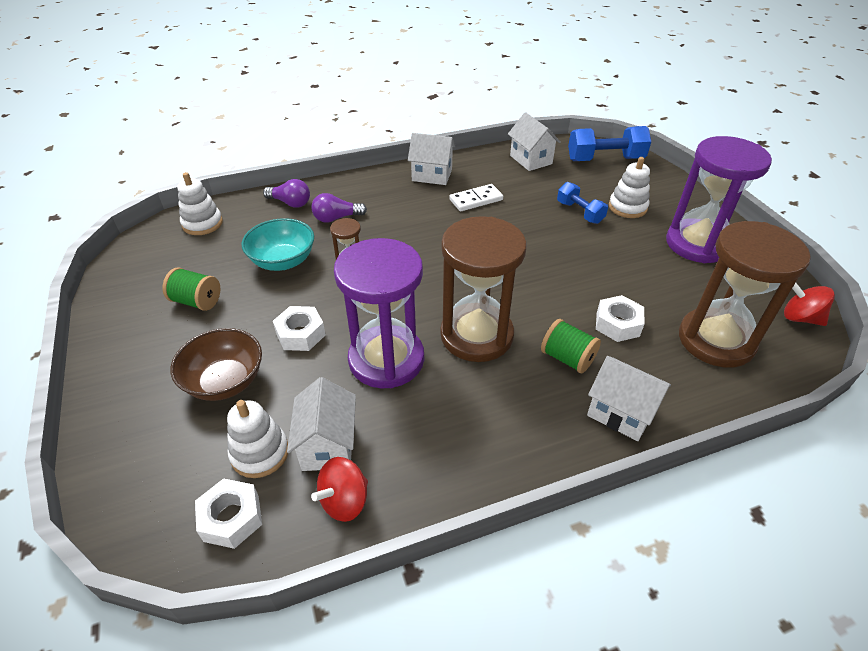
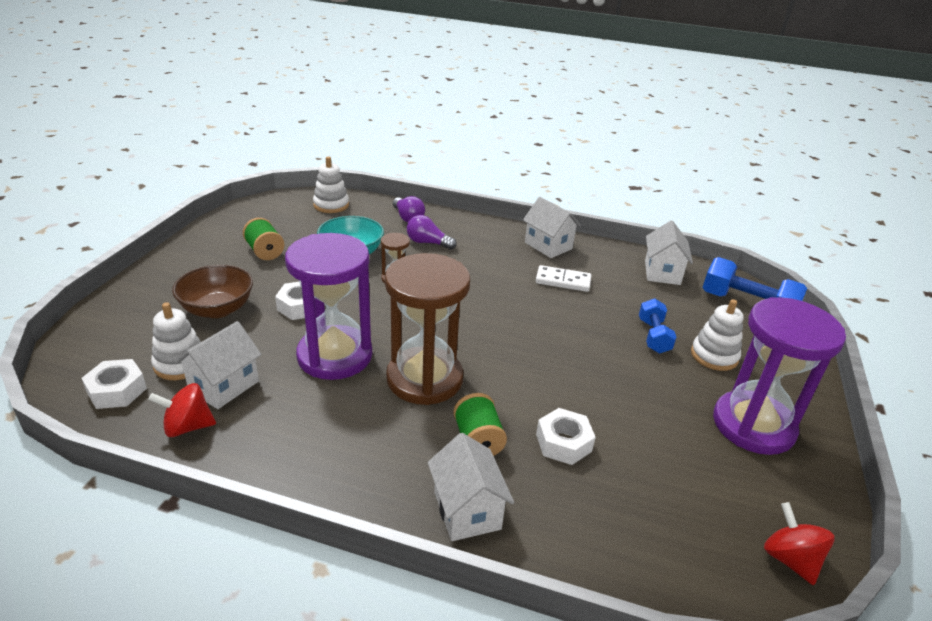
camera: 35 degrees right, 10 degrees down
brown hourglass [679,221,811,368] -> none

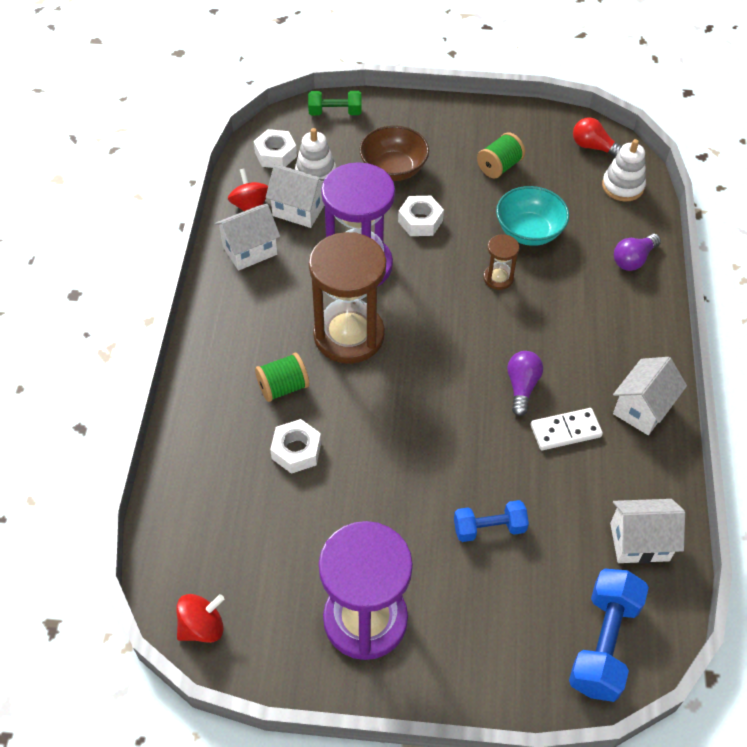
camera: 80 degrees right, 20 degrees up
purple light bulb [407,215,457,250] -> purple light bulb moved to [507,351,543,416]
white house [428,433,514,541] -> white house moved to [215,204,280,271]
white domino [536,265,591,292] -> white domino turned 75 degrees clockwise [531,408,603,450]
white stacking toy [691,299,744,371] -> none
none -> green dumbbell [308,91,361,115]
none -> red light bulb [573,117,622,157]

